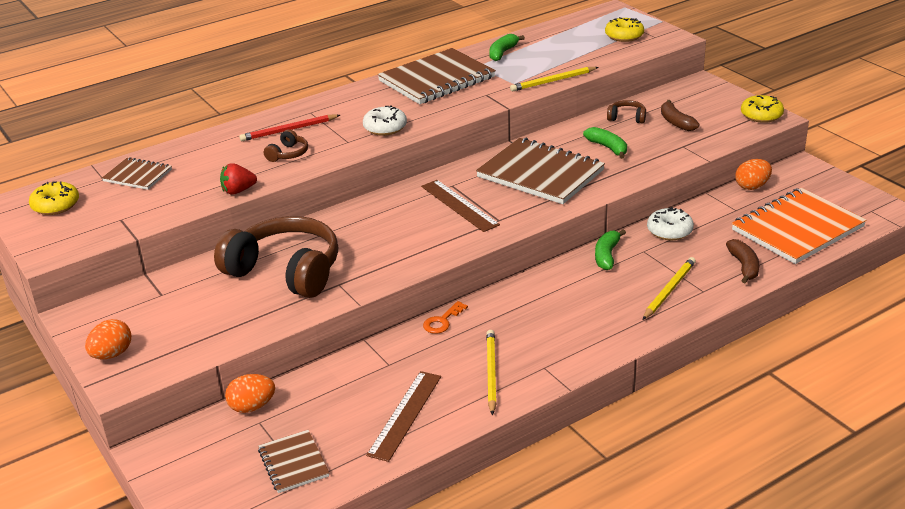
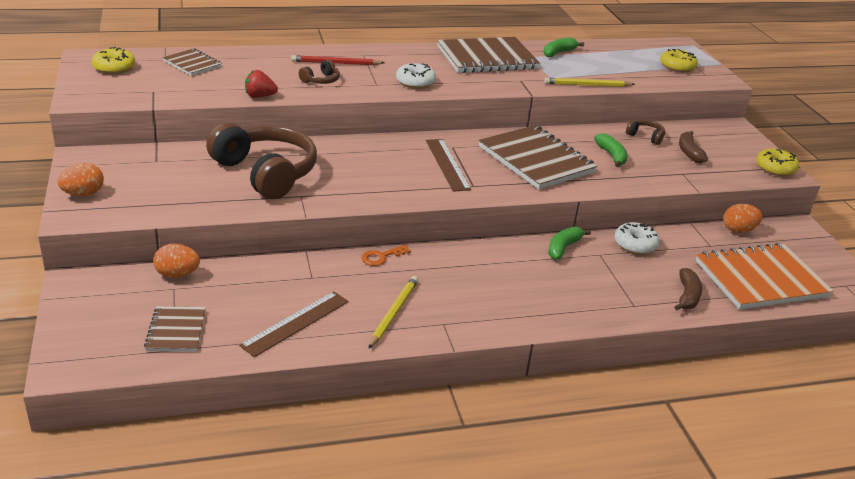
camera: 15 degrees right, 0 degrees up
yellow pencil [643,257,696,320] -> none

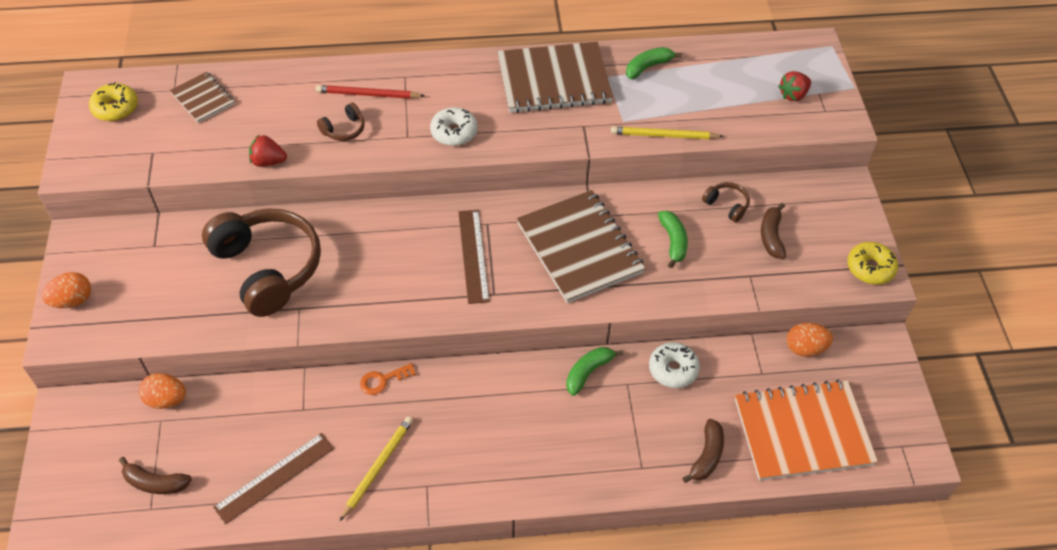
camera: 10 degrees right, 20 degrees up
brown notebook [144,306,206,352] -> brown banana [119,457,192,494]
yellow donut [660,49,698,72] -> red strawberry [778,71,811,101]

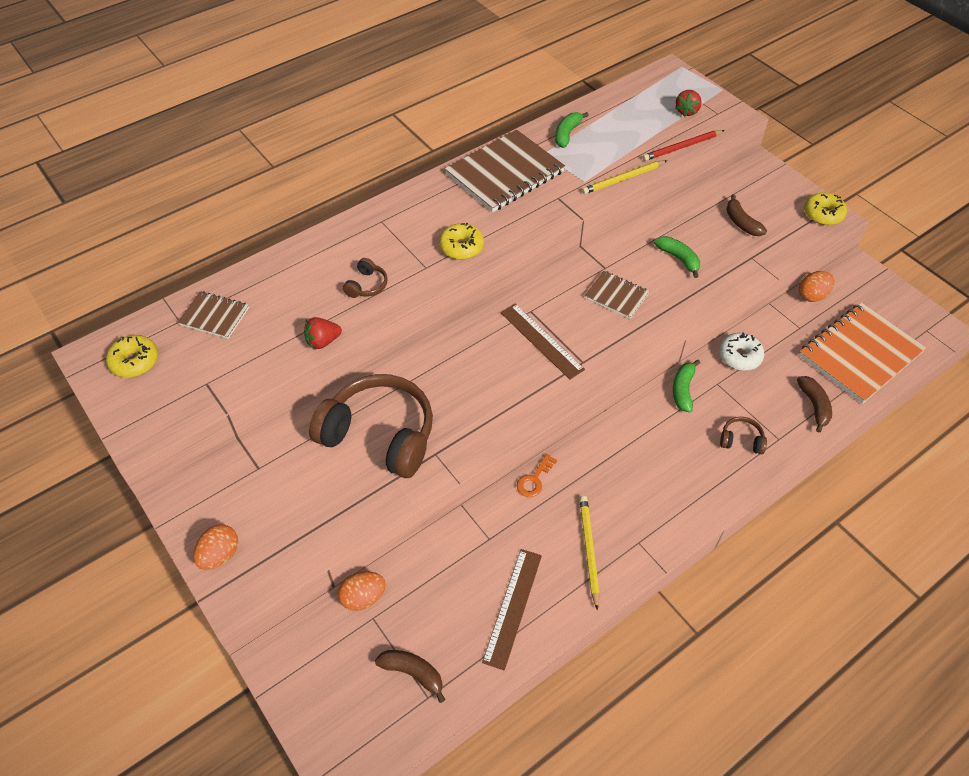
camera: 30 degrees left, 0 degrees up
brown banana [119,457,192,494] -> brown banana turned 135 degrees counterclockwise [375,650,445,703]
red pencil [316,85,425,99] -> red pencil moved to [642,130,725,161]
white donut [430,107,478,146] -> yellow donut [439,223,484,260]
brown notebook [517,190,645,303] -> brown notebook [584,271,649,319], size x0.52
brown headphones [702,182,750,222] -> brown headphones moved to [720,417,767,454]

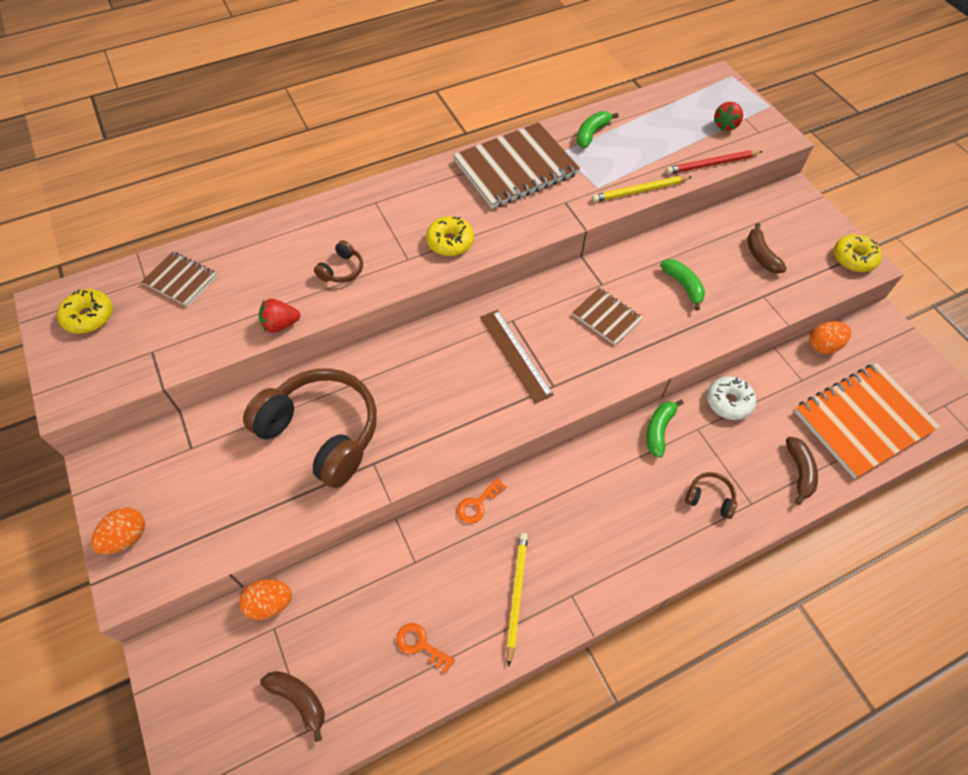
camera: 10 degrees right, 5 degrees up
brown ruler [482,549,542,670] -> orange key [397,623,455,673]

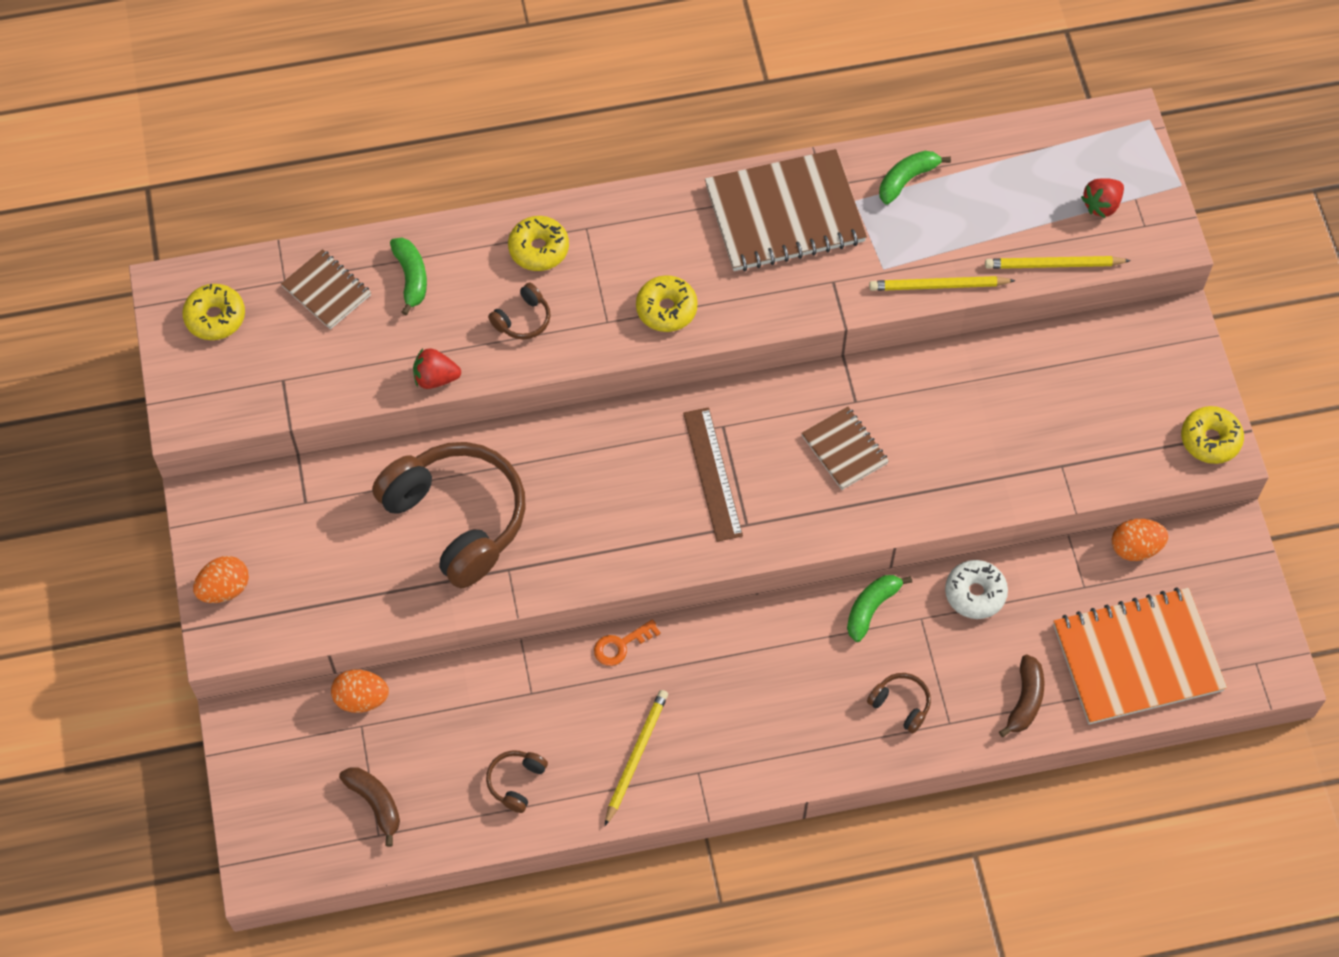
camera: 15 degrees right, 5 degrees up
orange key [397,623,455,673] -> brown headphones [486,750,548,813]
green banana [660,259,705,311] -> green banana moved to [390,238,427,315]
red pencil [666,150,762,174] -> yellow pencil [985,256,1131,269]
brown banana [747,223,787,274] -> none
none -> yellow donut [508,216,569,271]

